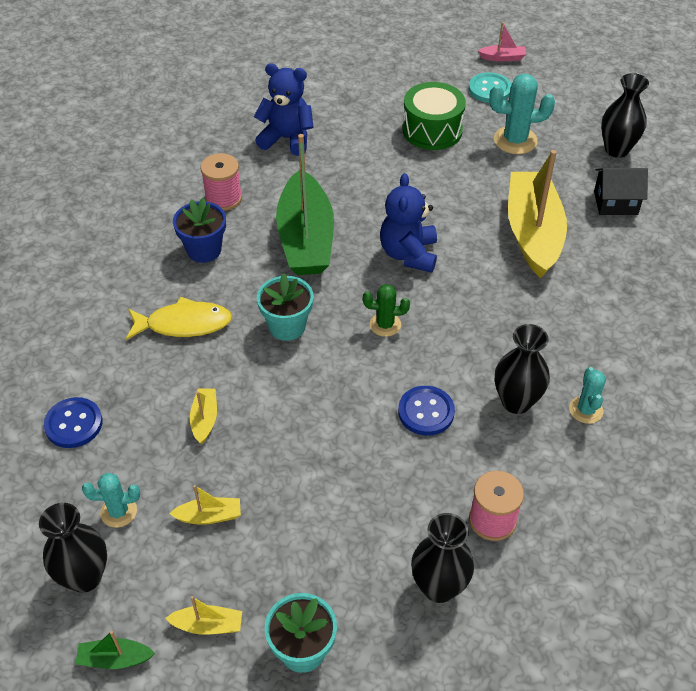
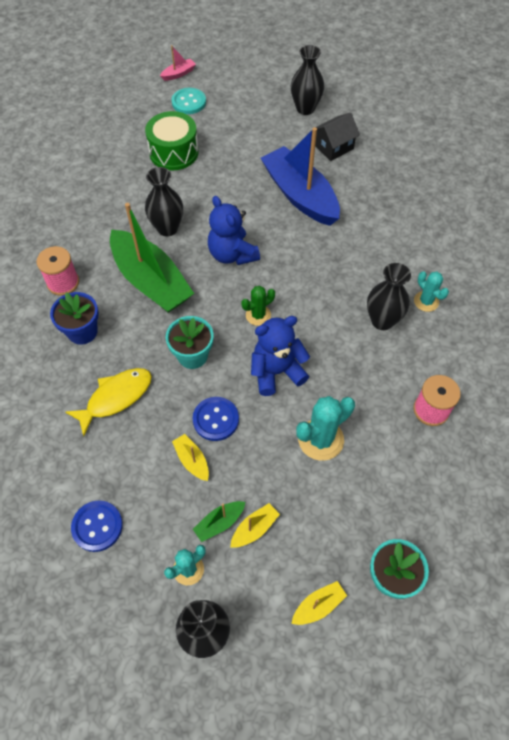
camera: 35 degrees left, 10 degrees up
green boat [75,631,155,669] -> green boat moved to [193,501,245,542]
blue teddy bear [254,63,314,156] -> blue teddy bear moved to [251,316,310,396]
blue button [398,386,455,436] -> blue button moved to [192,397,239,441]
black vase [411,513,474,603] -> black vase moved to [145,167,183,236]
turquoise cactus [489,74,555,154] -> turquoise cactus moved to [296,396,355,461]
yellow boat [508,150,567,278] -> blue boat [261,127,340,226]

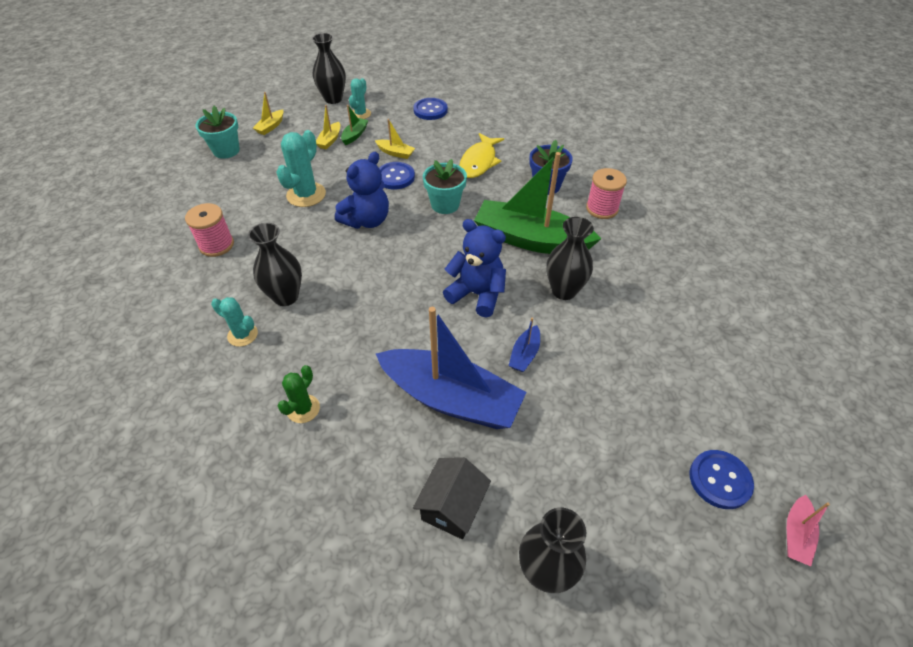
camera: 150 degrees right, 10 degrees down
green drum [145,111,199,170] -> none
turquoise button [171,88,206,114] -> blue button [689,450,754,509]
green cactus [242,286,275,326] -> green cactus moved to [277,365,320,423]
none -> blue boat [508,318,540,372]

